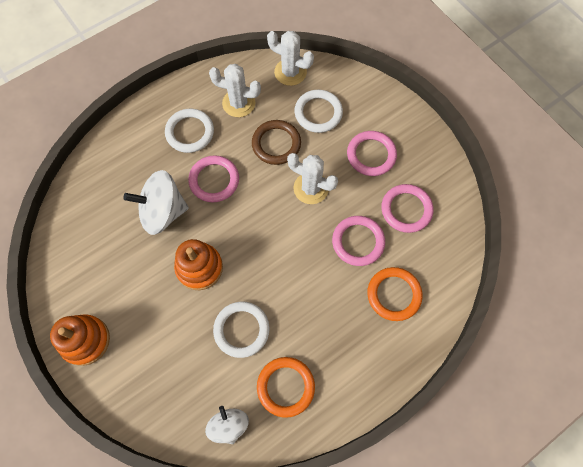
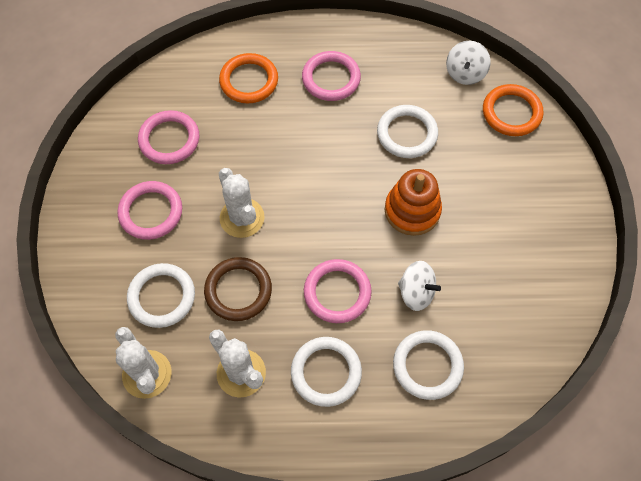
camera: 145 degrees left, 5 degrees down
orange stacking toy [50,314,110,366] -> none
white spinning top [123,170,189,235] -> white spinning top [398,261,441,311], size x0.60
orange ring [257,357,315,418] -> orange ring moved to [483,84,543,136]
pink ring [332,216,385,266] -> pink ring moved to [302,51,361,101]
none -> white ring [393,330,464,400]

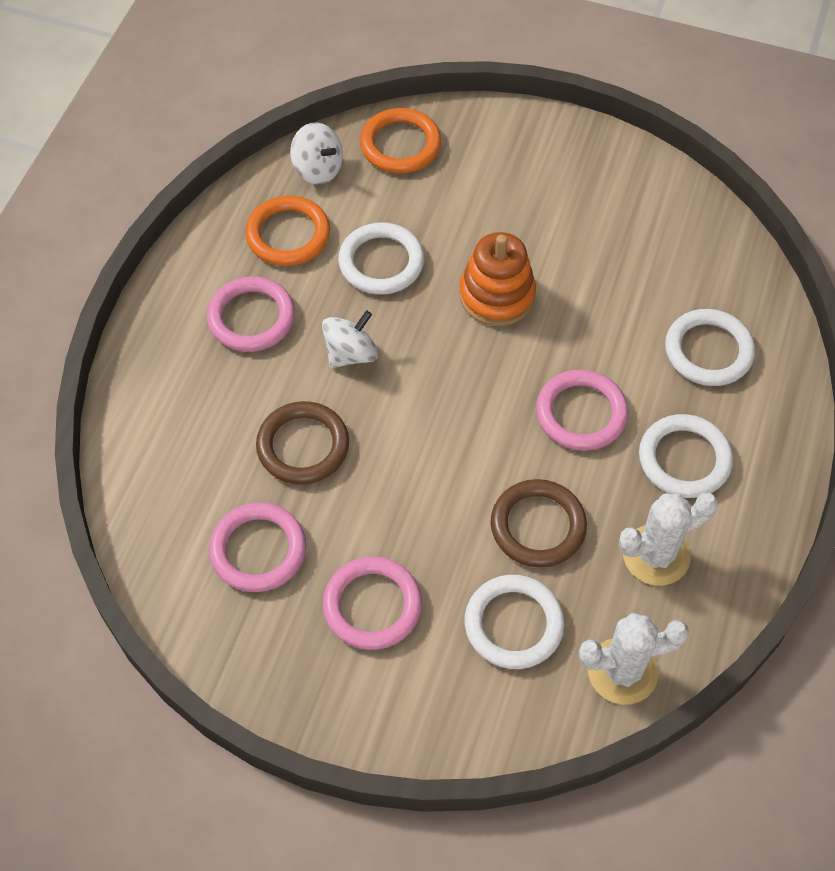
camera: 70 degrees left, 5 degrees down
orange ring [219,53,278,104] -> orange ring moved to [245,196,330,266]
white cactus [219,168,264,238] -> none
white spinning top [398,261,441,311] -> white spinning top moved to [322,310,378,368]
none -> brown ring [256,401,349,485]

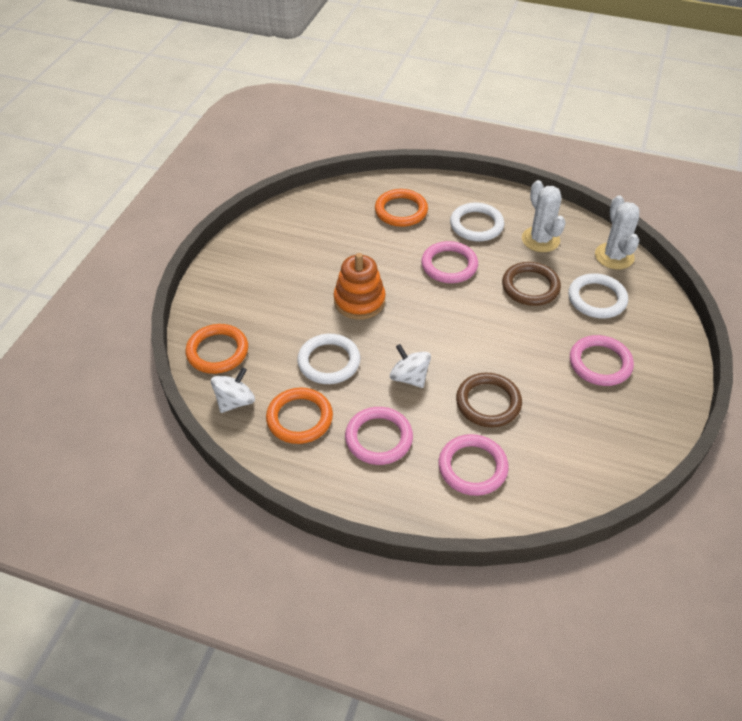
camera: 90 degrees left, 10 degrees down
pink ring [209,502,306,592] -> pink ring moved to [439,434,509,496]
white ring [665,309,755,386] -> orange ring [375,189,428,227]

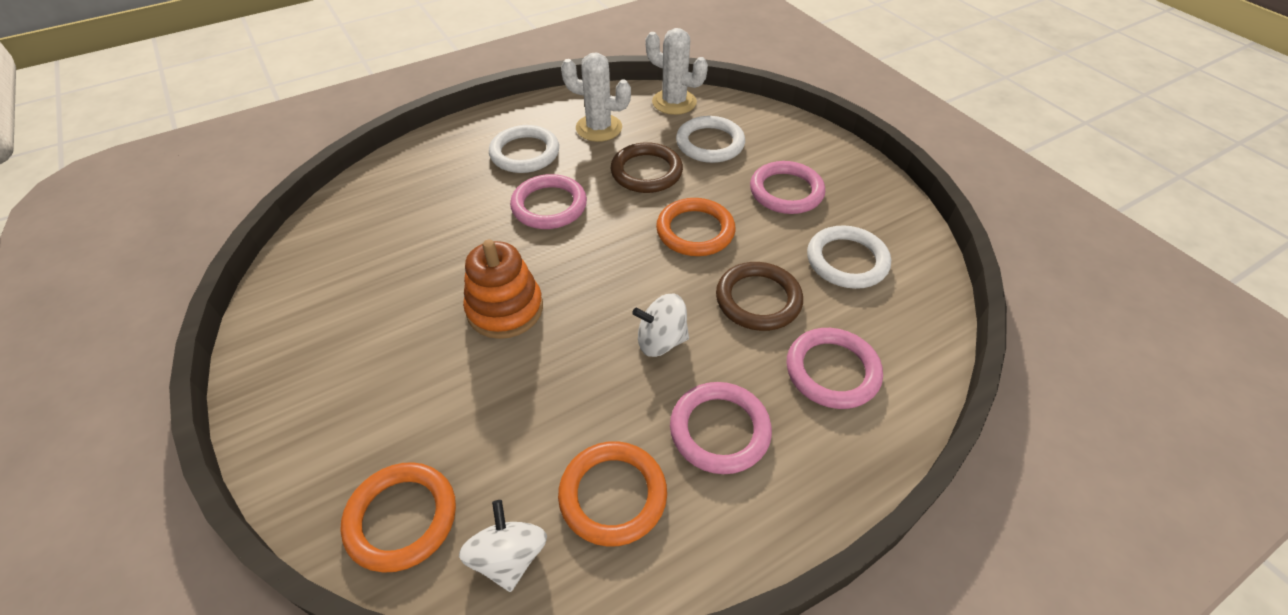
camera: 50 degrees left, 0 degrees up
white ring [297,334,360,384] -> white ring moved to [807,225,891,289]
orange ring [375,189,428,227] -> orange ring moved to [656,198,735,256]

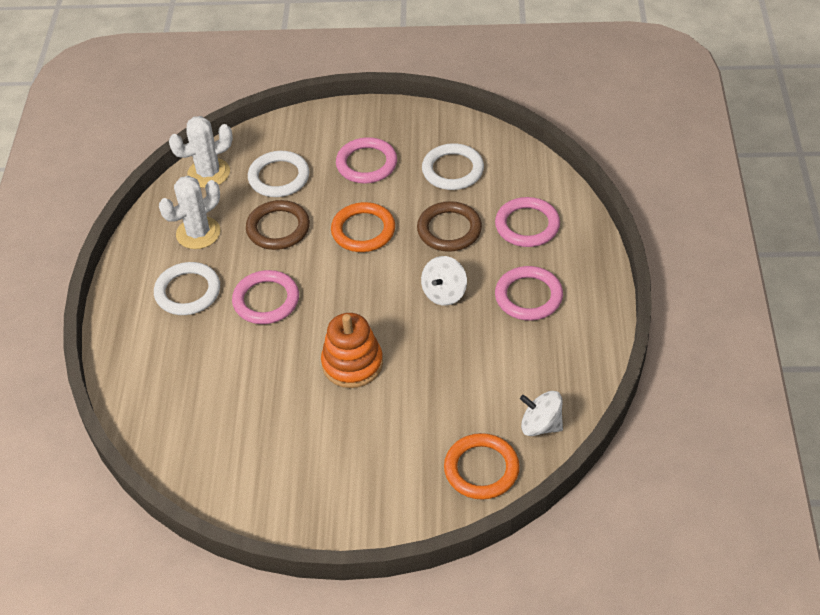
camera: 55 degrees left, 0 degrees up
orange ring [558,441,667,547] -> none

